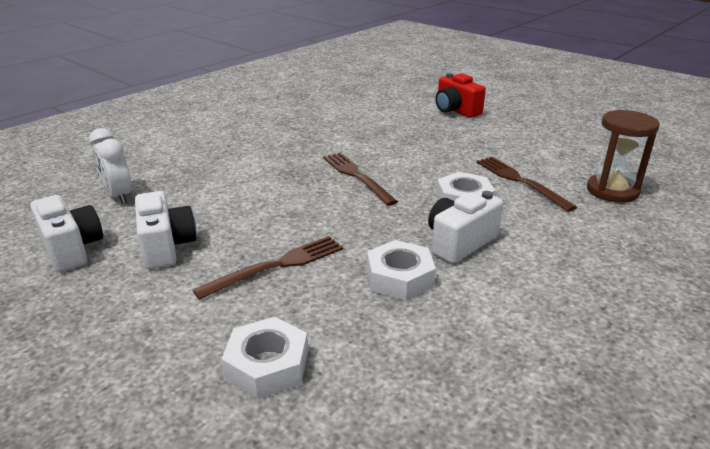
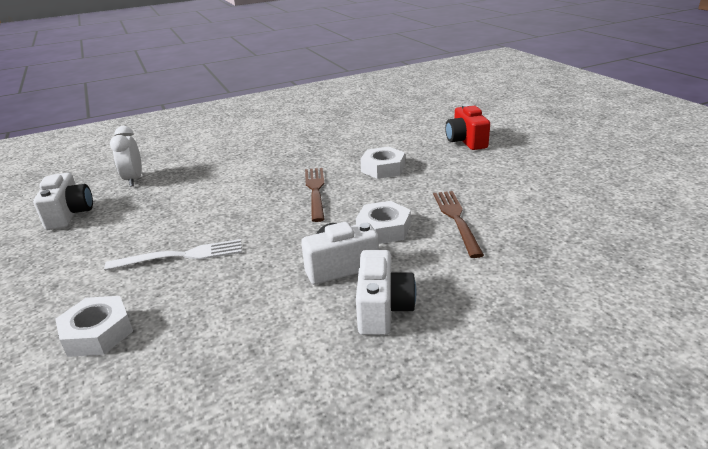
camera: 25 degrees right, 0 degrees up
white camera [135,191,197,269] -> white camera moved to [356,250,416,335]
brown fork [193,236,343,300] -> white fork [104,239,242,270]
white nut [367,240,436,301] -> white nut moved to [361,147,405,179]
brown hourglass [587,110,660,203] -> none

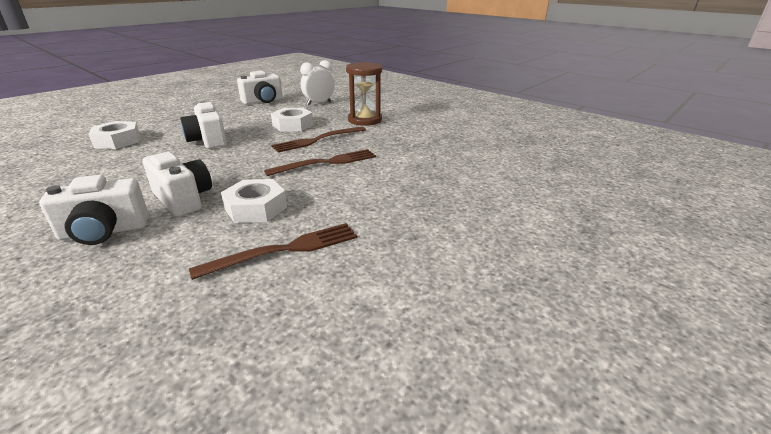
camera: 65 degrees right, 0 degrees up
white fork [104,239,242,270] -> white camera [180,101,227,149]
white nut [361,147,405,179] -> white nut moved to [271,108,313,132]
red camera [445,104,490,150] -> none
none -> brown fork [271,126,366,153]
none -> brown hourglass [346,62,382,126]

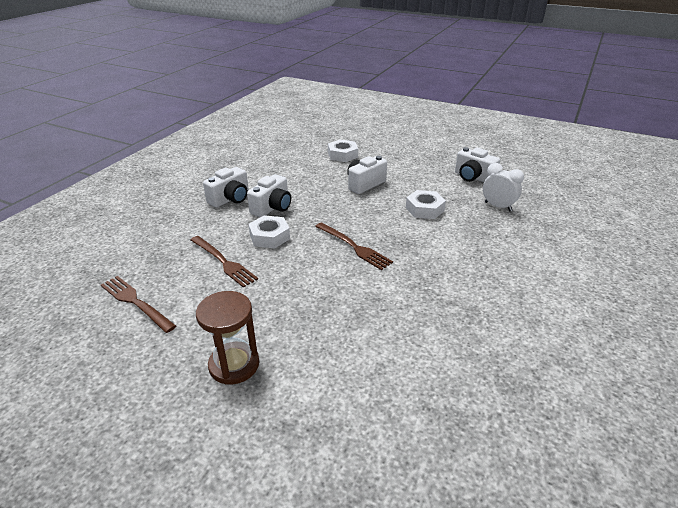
camera: 75 degrees right, 5 degrees up
white camera [39,175,149,245] -> white camera turned 105 degrees counterclockwise [203,167,249,208]
brown fork [271,126,366,153] -> brown fork moved to [101,276,176,333]
brown hourglass [346,62,382,126] -> brown hourglass moved to [196,291,259,385]

